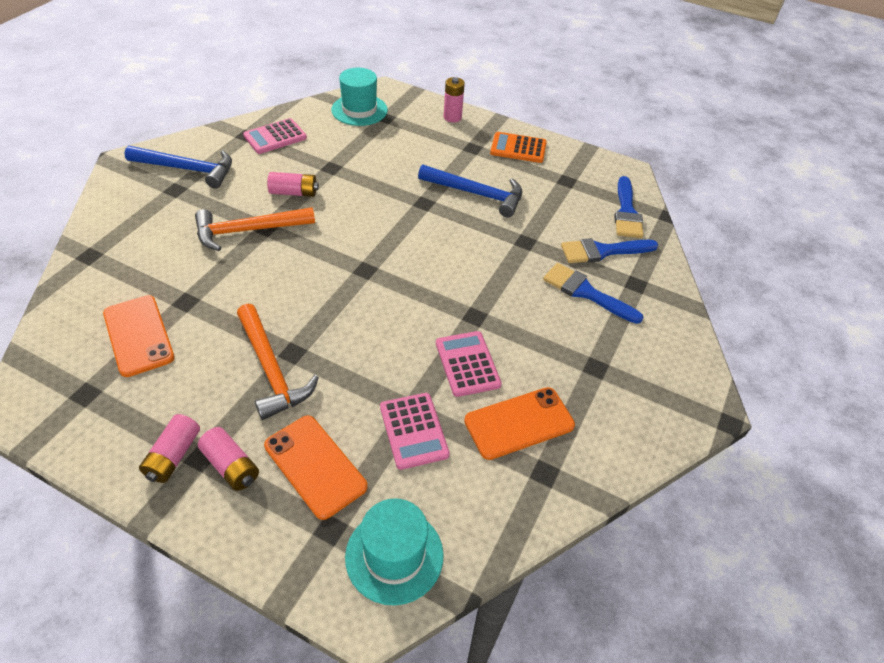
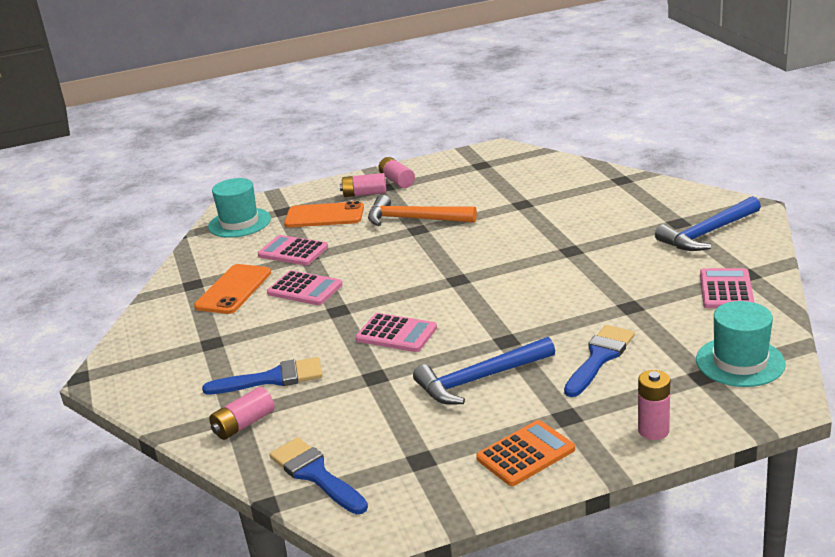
camera: 140 degrees right, 20 degrees down
orange phone [103,295,175,377] -> none
orange hammer [195,207,315,251] -> none
pink battery [267,172,319,197] -> pink battery moved to [209,387,274,440]
blue brush [561,238,658,263] -> blue brush moved to [564,325,635,397]
none -> pink calculator [355,313,437,352]

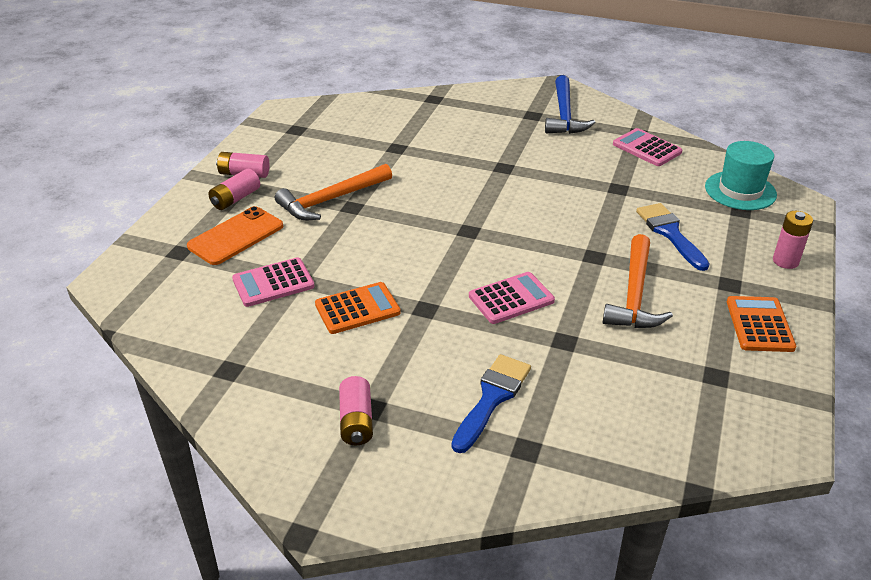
camera: 55 degrees left, 10 degrees up
orange phone [194,264,271,314] -> none
turquoise hat [208,178,271,238] -> none
pink battery [209,387,274,440] -> pink battery moved to [339,376,373,445]
pink calculator [267,270,342,305] -> orange calculator [315,282,401,334]
blue brush [269,437,368,514] -> none
blue hammer [413,337,555,405] -> orange hammer [602,234,673,328]

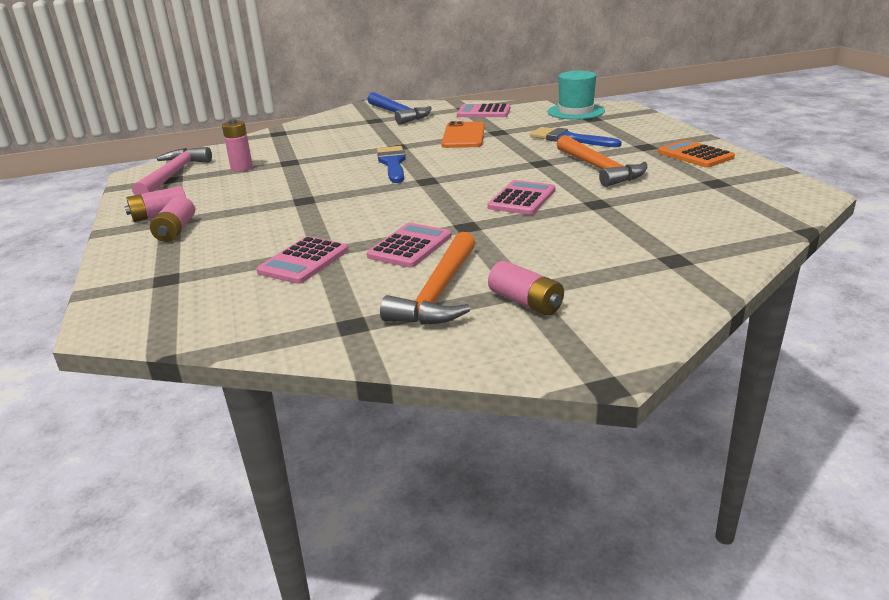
camera: 35 degrees left, 10 degrees down
orange phone [187,206,283,265] -> orange phone moved to [441,121,485,148]
orange hammer [275,164,392,220] -> orange hammer moved to [380,232,476,325]
orange calculator [315,282,401,334] -> pink calculator [367,223,452,268]
blue brush [452,354,531,453] -> blue brush moved to [377,146,406,183]
pink battery [773,211,813,269] -> pink battery moved to [222,119,253,172]
none -> pink hammer [132,147,212,195]

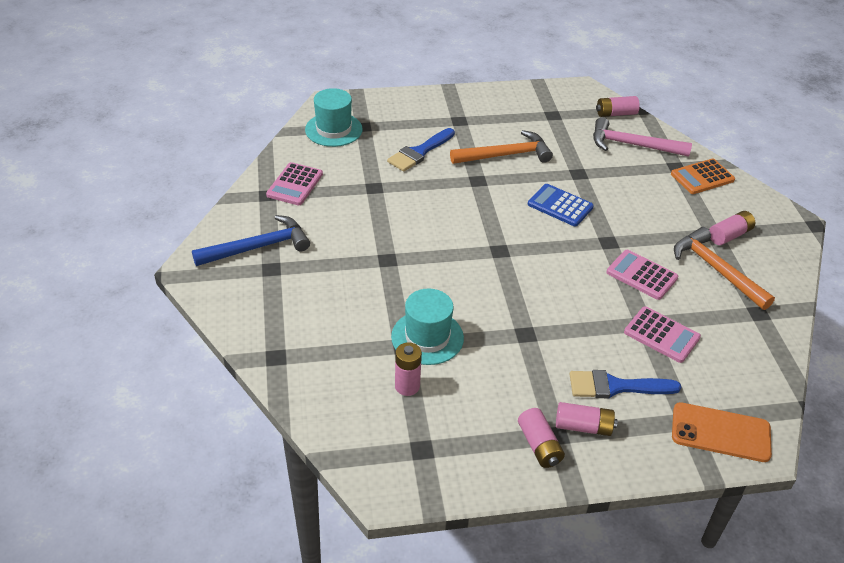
camera: 85 degrees left, 15 degrees up
pink hammer [132,147,212,195] -> pink hammer moved to [593,117,692,157]
blue brush [377,146,406,183] -> blue brush moved to [570,370,681,398]
orange hammer [380,232,476,325] -> orange hammer turned 150 degrees counterclockwise [674,227,775,310]
orange phone [441,121,485,148] -> orange phone moved to [672,402,772,462]
pink calculator [487,180,556,215] -> blue calculator [528,184,594,227]
orange calculator [658,140,735,168] -> orange calculator moved to [671,158,735,194]
none -> turquoise hat [391,288,464,365]
none -> pink battery [596,96,640,117]

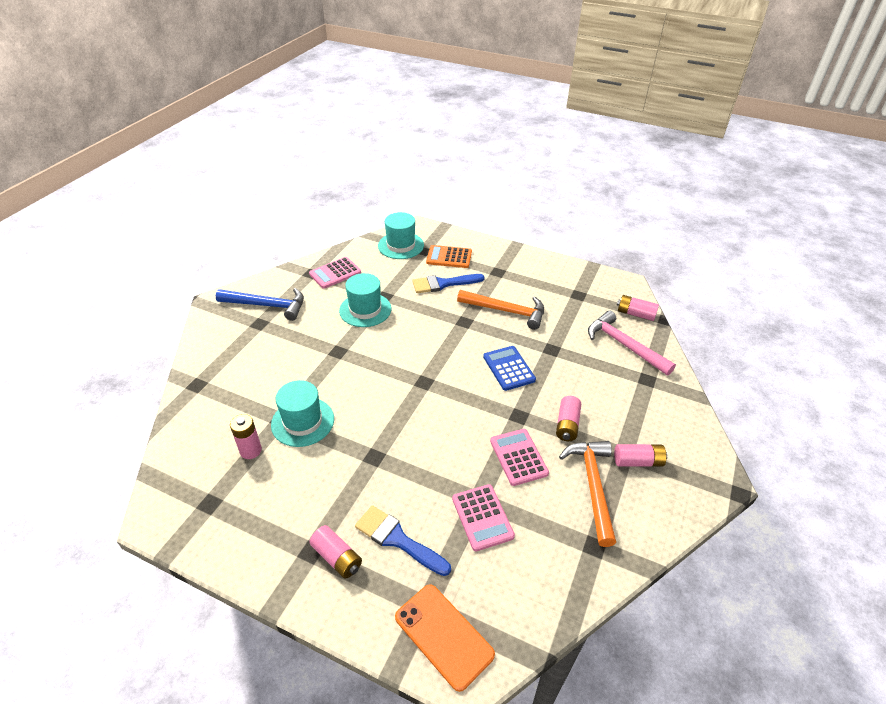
camera: 35 degrees right, 0 degrees up
pink battery [518,408,565,468] -> pink battery moved to [556,396,581,441]
orange calculator [671,158,735,194] -> orange calculator moved to [426,245,472,268]
none -> turquoise hat [339,273,391,327]

